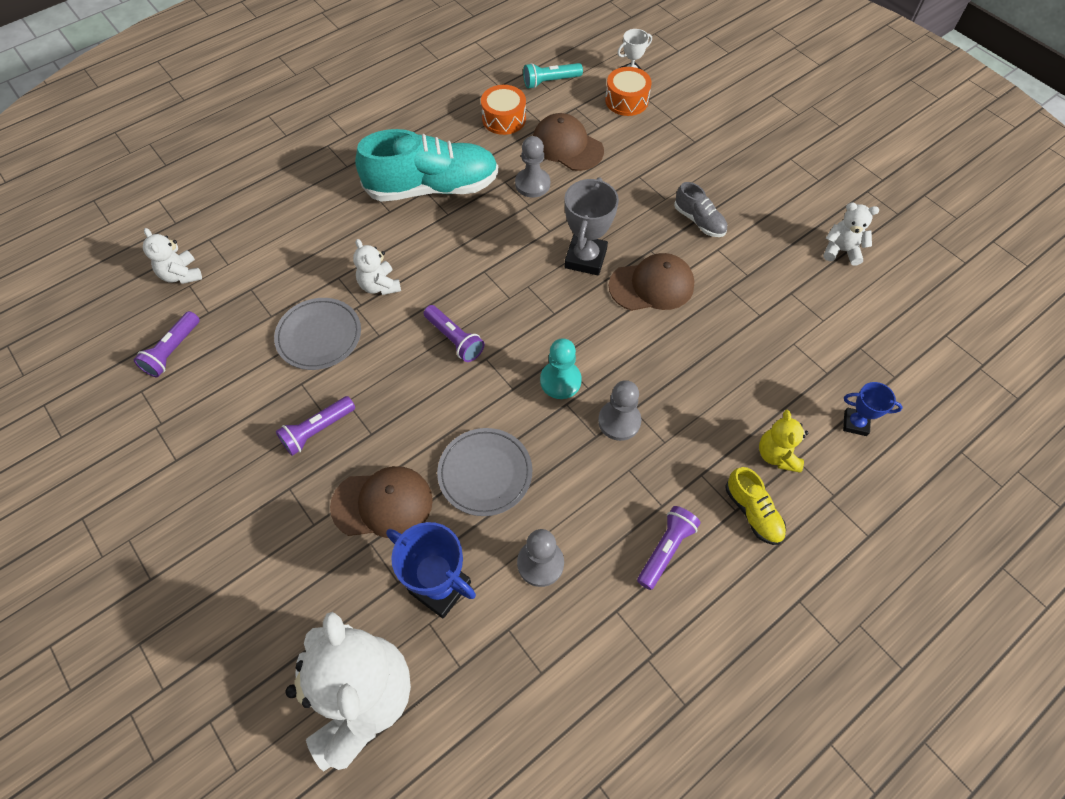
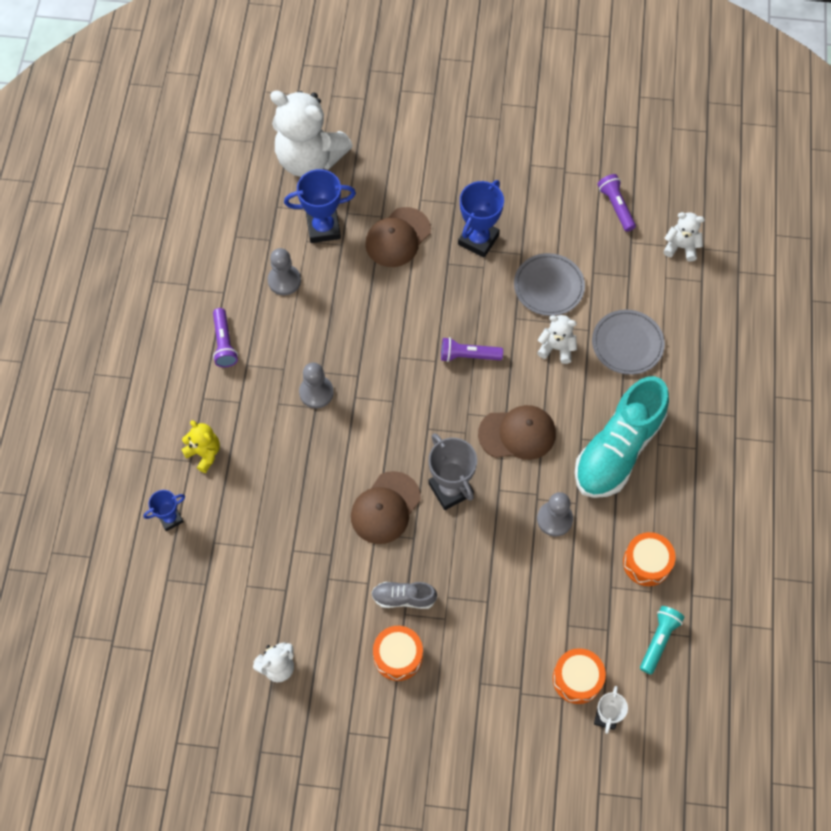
camera: 135 degrees right, 5 degrees up
purple flashlight [276,396,355,456] -> blue trophy [458,180,504,258]
grey plate [437,428,532,516] -> grey plate moved to [592,310,665,375]
brown cap [533,113,604,171] -> brown cap moved to [478,405,556,460]
turquoise pawn [540,338,582,399] -> none
yellow shoe [726,467,786,545] -> none
none -> orange drum [373,626,423,681]

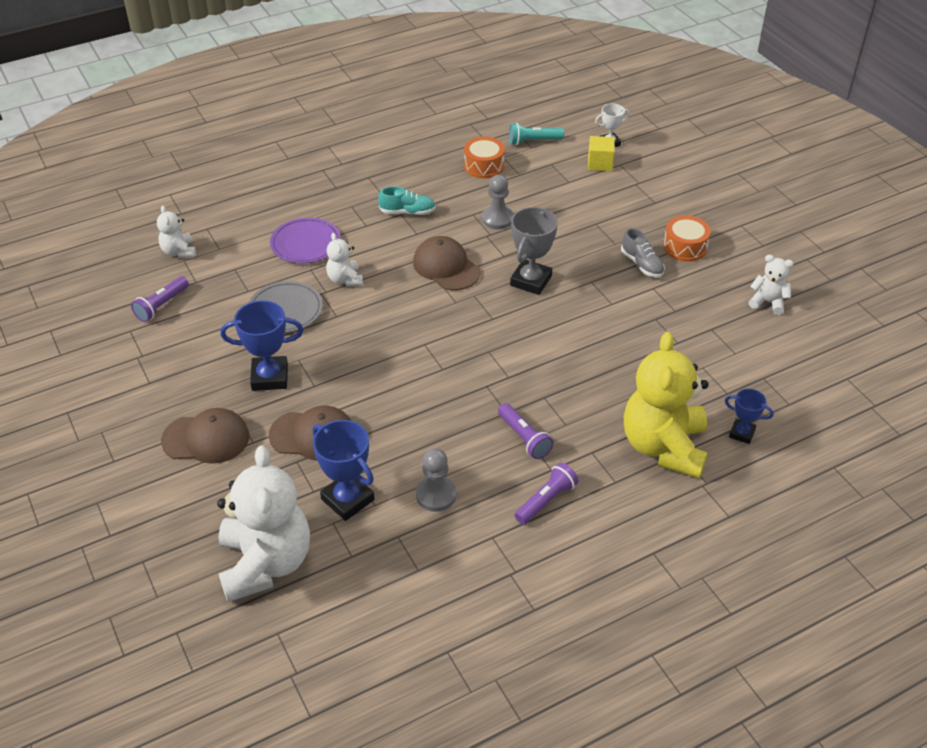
camera: 125 degrees left, 20 degrees down
yellow teddy bear [181,420,220,473] -> yellow teddy bear [624,332,709,478], size x2.16
grey pawn [299,362,334,408] -> none
brown cap [351,471,421,544] -> brown cap moved to [161,408,249,464]
purple flashlight [441,337,503,362] -> purple flashlight moved to [498,403,553,459]
orange drum [553,648,606,704] -> yellow cube [588,136,615,171]
turquoise shoe [575,376,669,498] -> turquoise shoe [378,186,436,215], size x0.47
grey plate [592,310,665,375] -> purple plate [270,217,341,264]

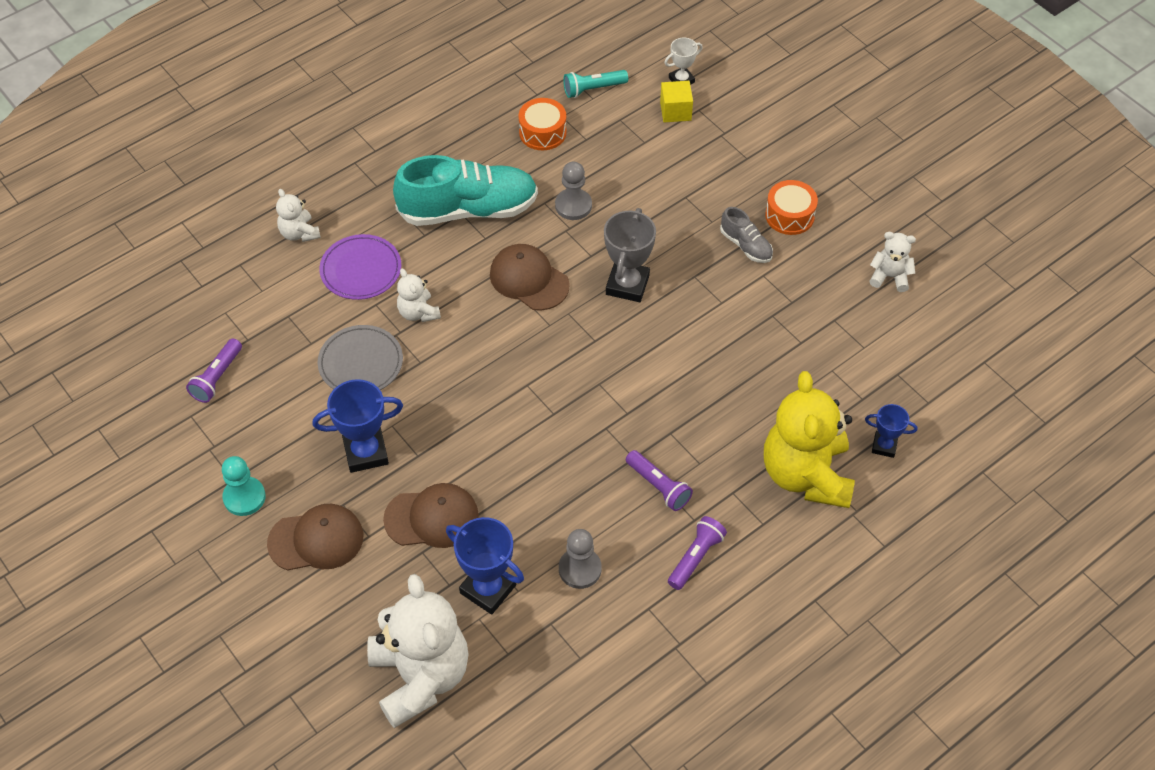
camera: 10 degrees left, 10 degrees up
white teddy bear [157,205,196,258] -> white teddy bear moved to [276,189,321,242]
turquoise shoe [378,186,436,215] -> turquoise shoe [393,155,538,226], size x2.14
none -> turquoise pawn [222,456,266,516]

